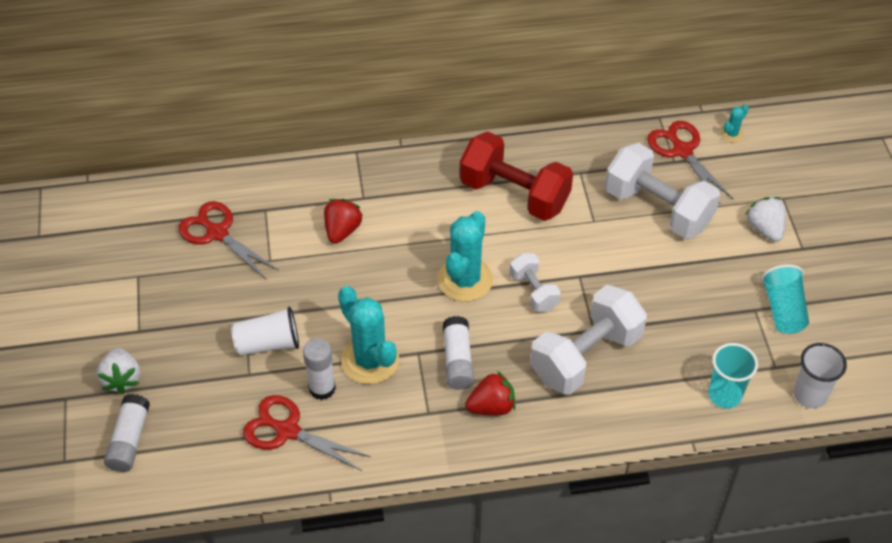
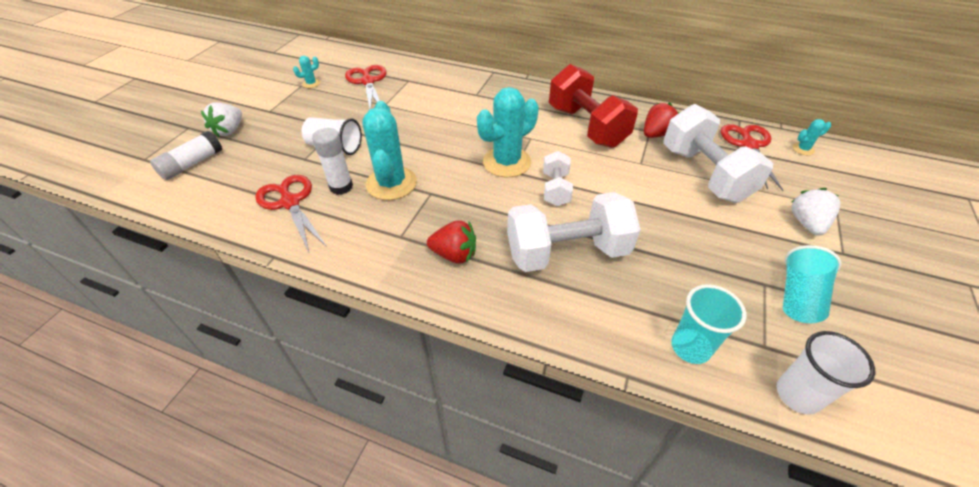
camera: 30 degrees right, 5 degrees down
red strawberry [324,199,363,244] -> red strawberry moved to [644,102,679,138]
white glue stick [443,316,474,390] -> none
none -> turquoise cactus [293,56,320,88]

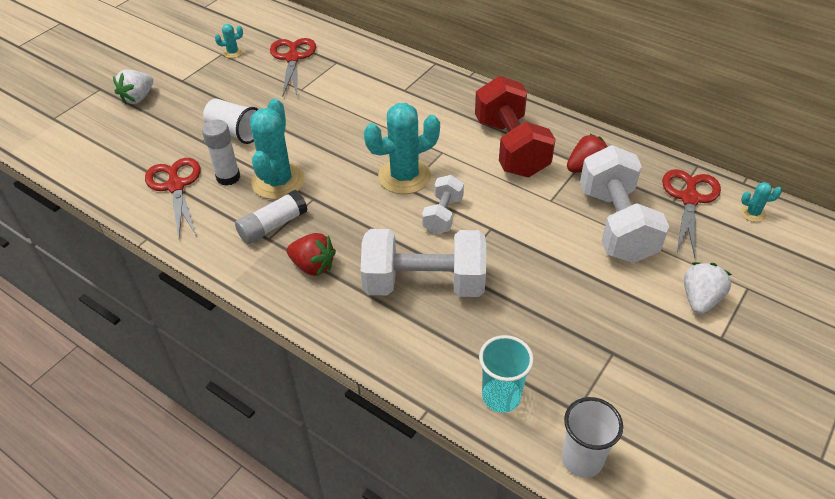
camera: 15 degrees right, 0 degrees up
white glue stick [150,131,222,180] -> white glue stick moved to [235,190,308,244]
turquoise cup [783,245,841,323] -> none

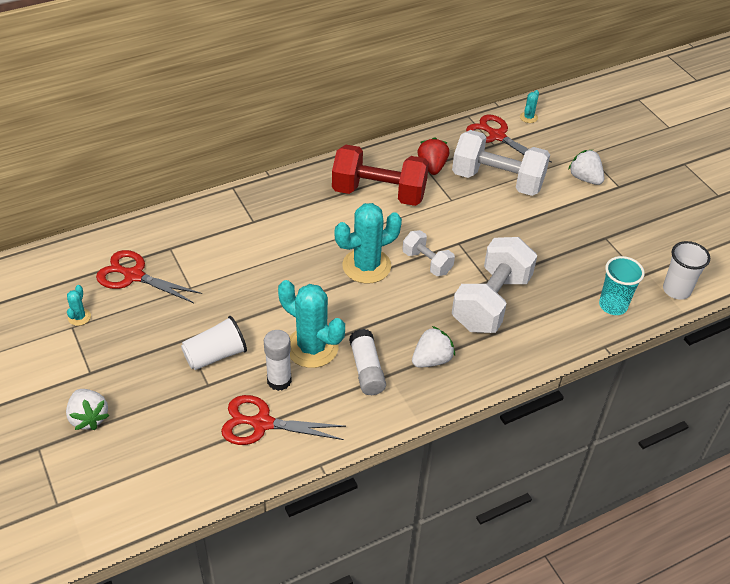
camera: 65 degrees left, 0 degrees up
red strawberry [287,233,336,276] -> white strawberry [412,326,455,368]
turquoise cactus [364,103,440,194] -> turquoise cactus turned 60 degrees clockwise [335,203,402,284]

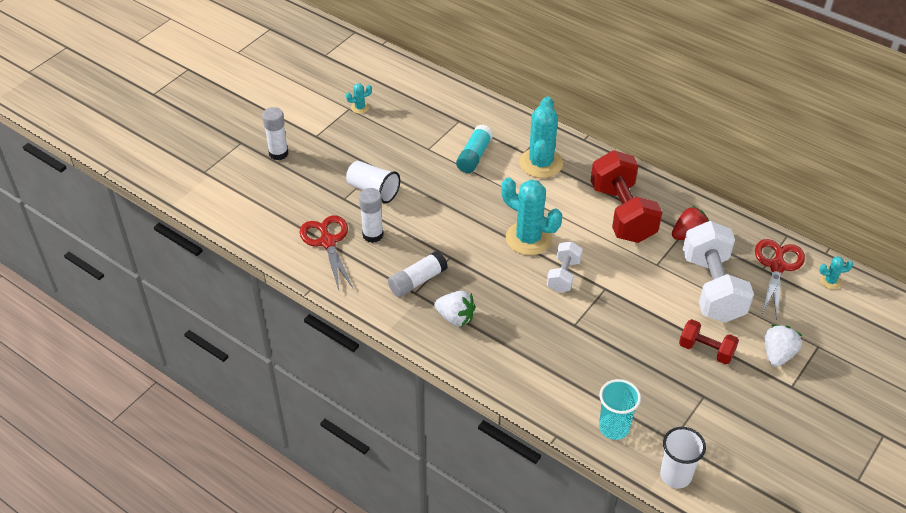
camera: 65 degrees right, 0 degrees up
white strawberry [66,389,109,430] -> white glue stick [262,107,289,160]
red scissors [96,250,202,303] -> none
turquoise cactus [278,280,345,368] -> turquoise cactus moved to [519,97,563,178]
white dumbbell [452,237,537,333] -> none
none -> turquoise glue stick [456,125,493,173]
none -> red dumbbell [679,319,739,364]

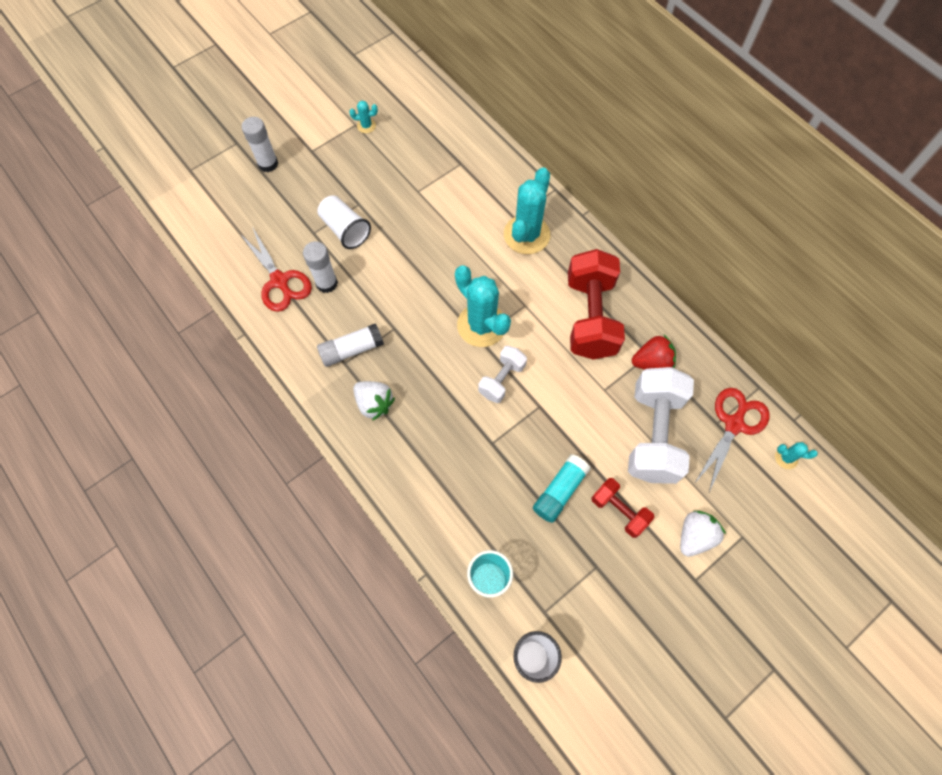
camera: 15 degrees right, 20 degrees up
red scissors [300,215,353,290] -> red scissors turned 150 degrees clockwise [240,226,312,312]
turquoise glue stick [456,125,493,173] -> turquoise glue stick moved to [533,454,591,523]

